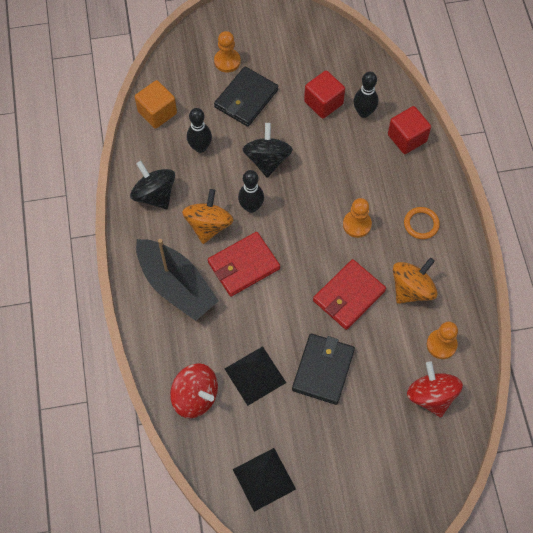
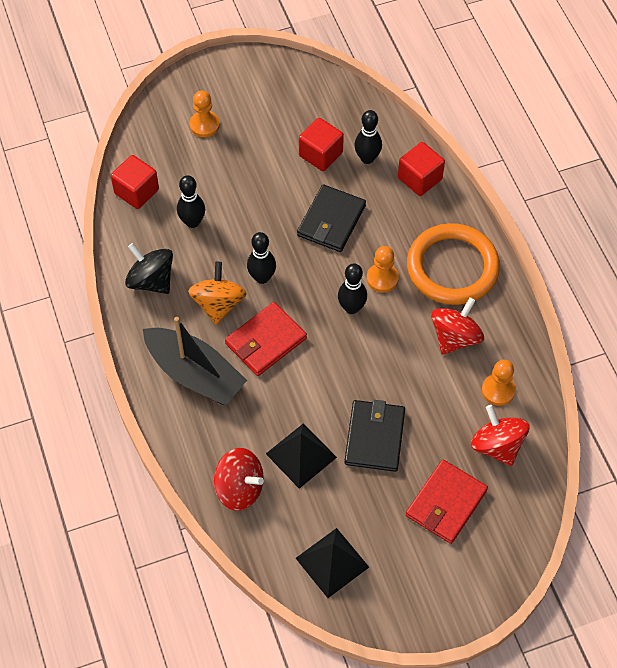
camera: 10 degrees left, 5 degrees down
orange cube [135,80,177,129] -> red cube [111,155,159,209]
black wallet [214,67,278,127] -> black wallet moved to [297,184,366,252]
black spinning top [243,123,293,178] -> none
red wallet [313,259,386,330] -> red wallet moved to [406,460,488,544]
orange spinning top [393,258,438,304] -> red spinning top [431,297,484,355]
orange ring [404,207,440,239] -> orange ring [407,223,500,305], size x2.34
none -> black bowling pin [338,263,367,314]

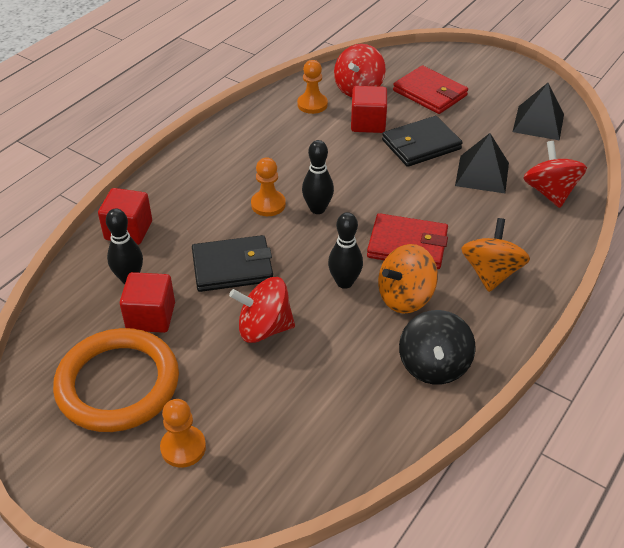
camera: 125 degrees left, 15 degrees down
red cube [111,155,159,209] -> red cube moved to [351,86,387,133]
black boat [143,317,247,406] -> orange spinning top [461,218,530,292]
black bowling pin [177,175,205,228] -> none
red wallet [406,460,488,544] -> red wallet turned 45 degrees clockwise [393,66,468,114]
orange ring [407,223,500,305] -> orange ring moved to [53,328,179,432]
red spinning top [431,297,484,355] -> red spinning top moved to [229,277,295,343]

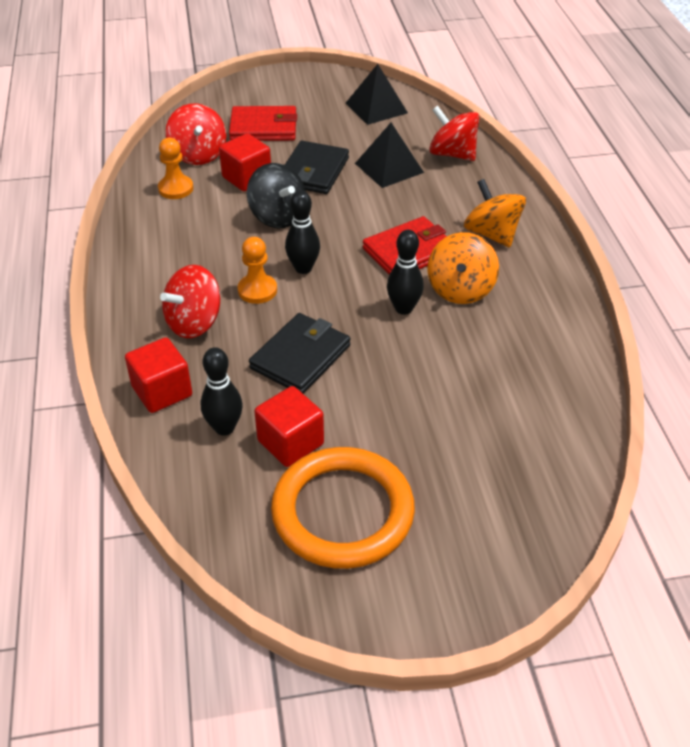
camera: 45 degrees left, 0 degrees up
orange pawn [160,399,206,467] -> none
red spinning top [229,277,295,343] -> red spinning top moved to [160,265,220,338]
black spinning top [399,310,475,385] -> black spinning top moved to [247,163,306,228]

